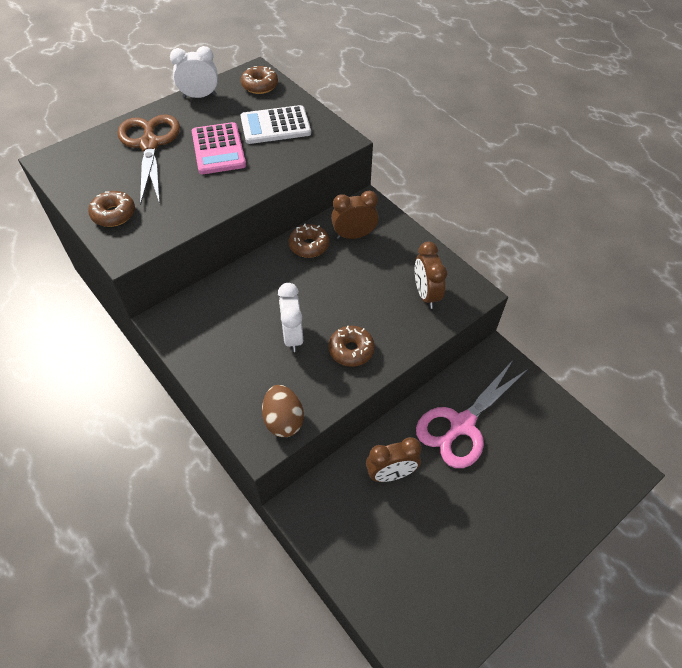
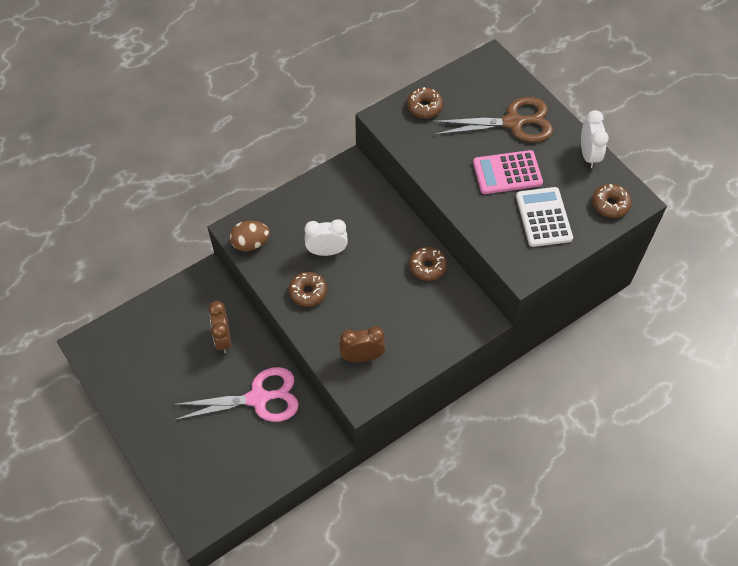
camera: 95 degrees right, 5 degrees up
brown clock [331,191,379,239] -> none
pink scissors [416,360,528,468] -> pink scissors turned 120 degrees clockwise [172,367,299,422]

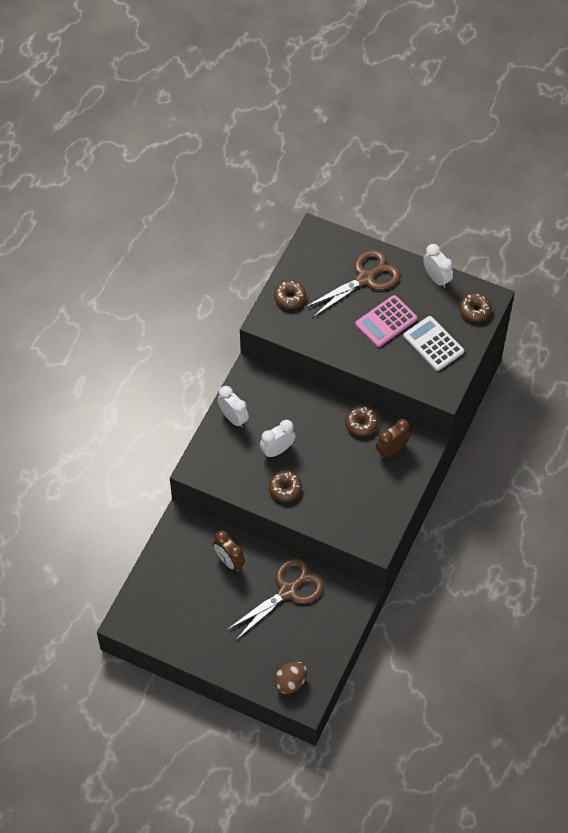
camera: 30 degrees left, 0 degrees up
pink scissors [172,367,299,422] -> brown scissors [227,558,324,640]
brown egg [230,221,270,251] -> brown egg moved to [274,662,307,694]
brown clock [339,326,385,362] -> brown clock moved to [376,419,411,458]
none -> white clock [217,386,249,428]

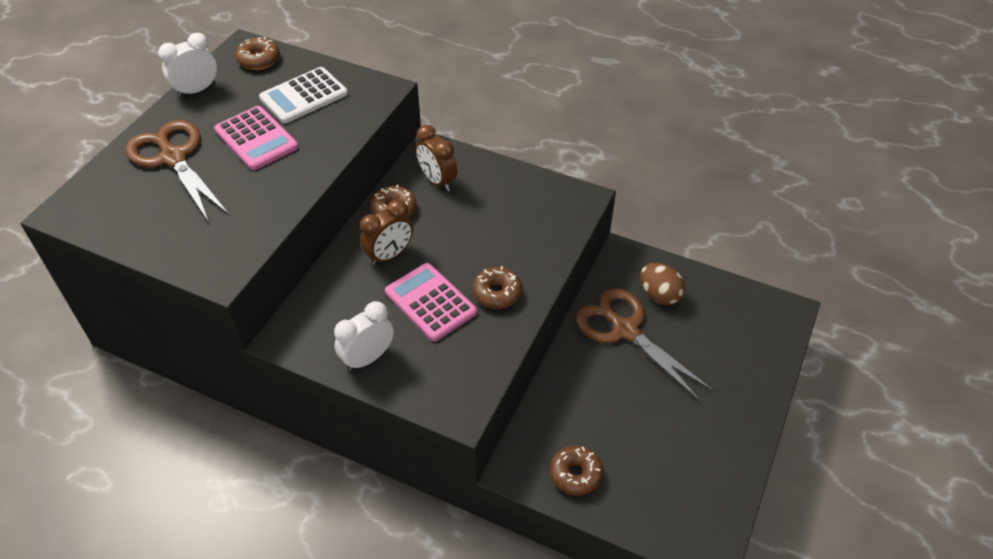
camera: 90 degrees left, 10 degrees down
brown clock [213,530,245,572] -> brown clock moved to [360,199,413,266]
white clock [260,420,296,458] -> pink calculator [385,263,477,342]
brown donut [274,280,306,309] -> brown donut moved to [550,445,603,496]
brown egg [274,662,307,694] -> brown egg moved to [640,263,685,305]

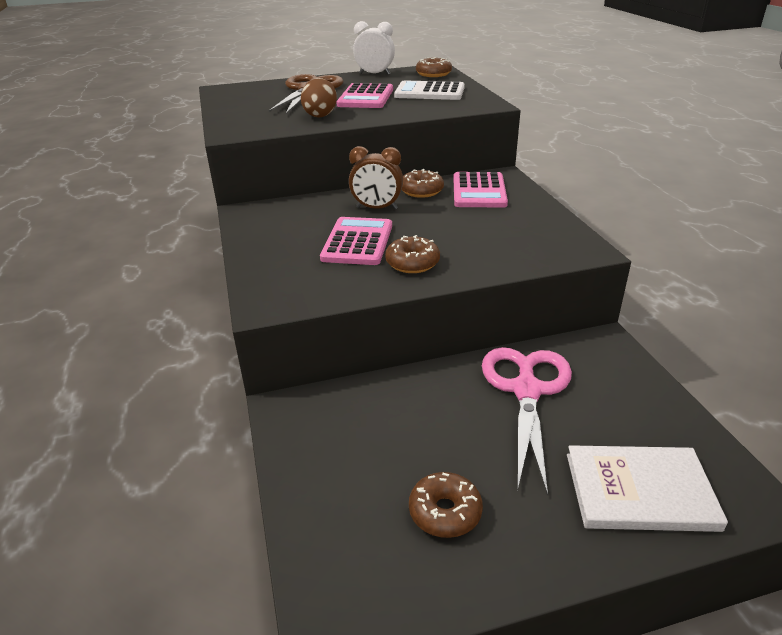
camera: 50 degrees right, 15 degrees down
white clock [334,301,394,371] -> none
brown clock [416,125,457,191] -> pink calculator [453,172,508,207]
brown donut [550,445,603,496] -> brown donut moved to [409,472,483,538]
brown scissors [576,288,713,401] -> pink scissors [482,347,572,496]
brown egg [640,263,685,305] -> brown egg moved to [301,78,337,117]
none -> white book [567,445,728,532]

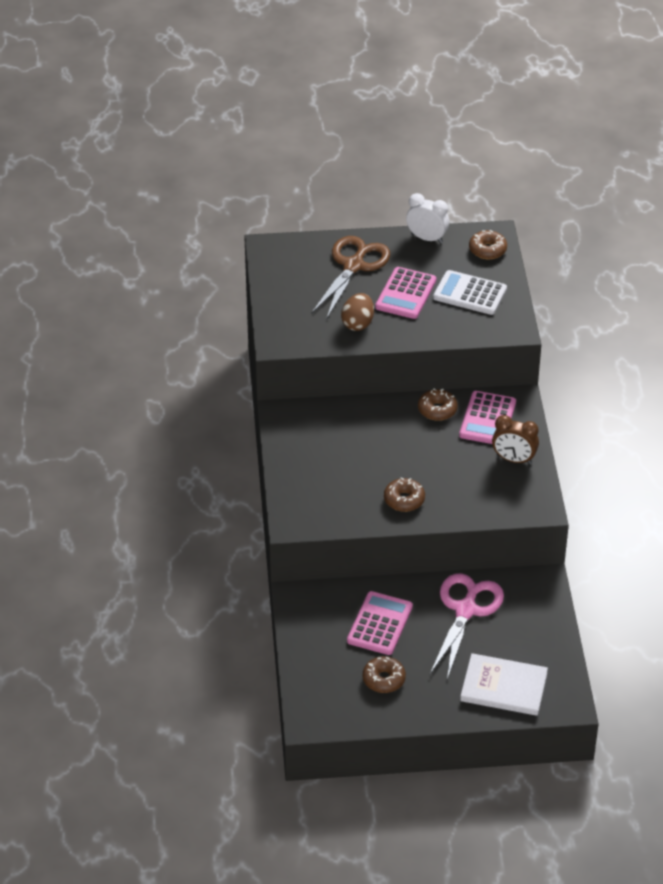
camera: 10 degrees right, 10 degrees up
pink calculator [320,217,392,265] -> pink calculator moved to [347,591,413,655]
brown clock [349,146,403,209] -> brown clock moved to [492,415,539,464]

